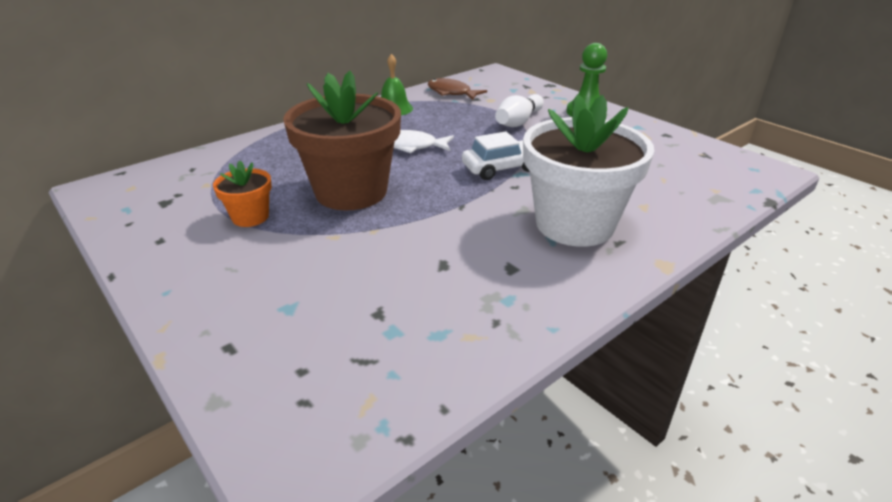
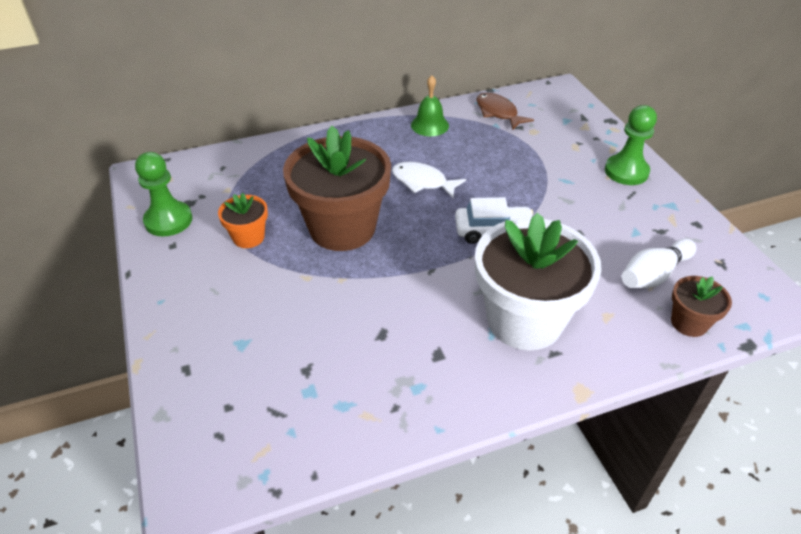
camera: 20 degrees right, 10 degrees up
white bowling pin [495,94,544,127] -> white bowling pin moved to [622,238,697,288]
none -> green pawn [135,152,192,236]
none -> brown flower pot [671,276,732,337]

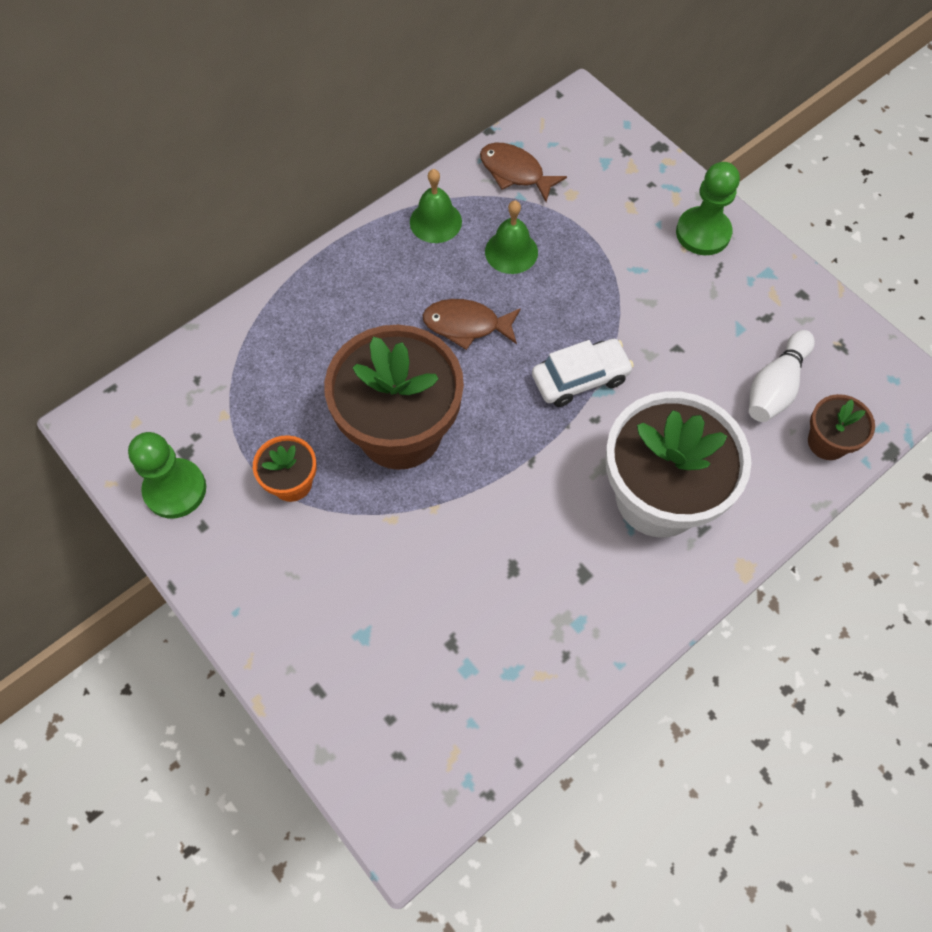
camera: 20 degrees left, 20 degrees up
white fish [392,162,466,198] -> brown fish [423,299,521,350]
none -> green bell [485,200,538,274]

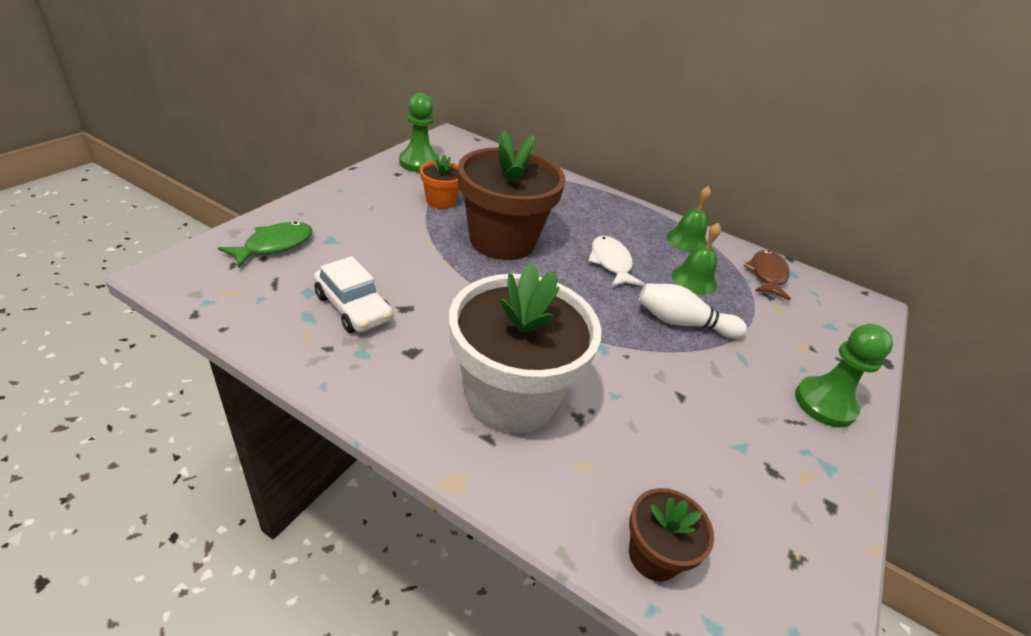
camera: 65 degrees right, 25 degrees down
brown fish [423,299,521,350] -> white fish [588,236,645,287]
white car [532,339,634,407] -> white car moved to [314,256,392,333]
white bowling pin [749,330,815,422] -> white bowling pin moved to [639,283,747,339]
none -> green fish [218,222,312,268]

